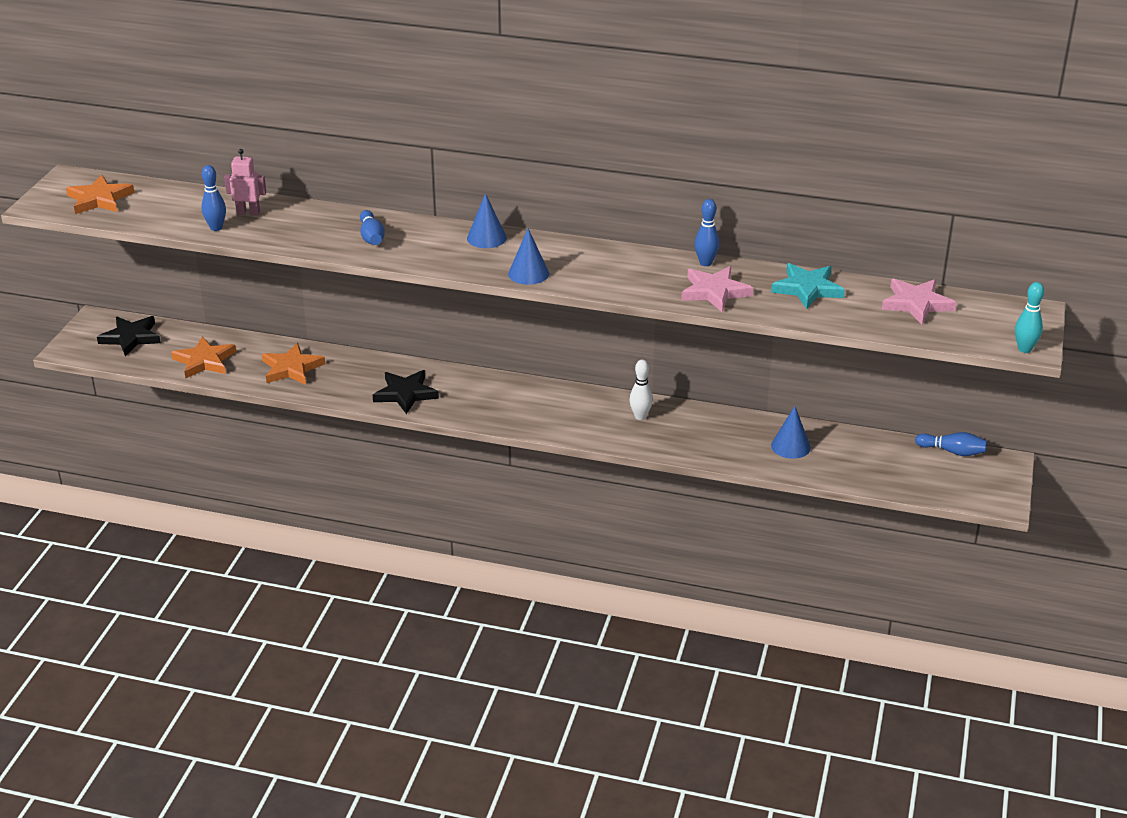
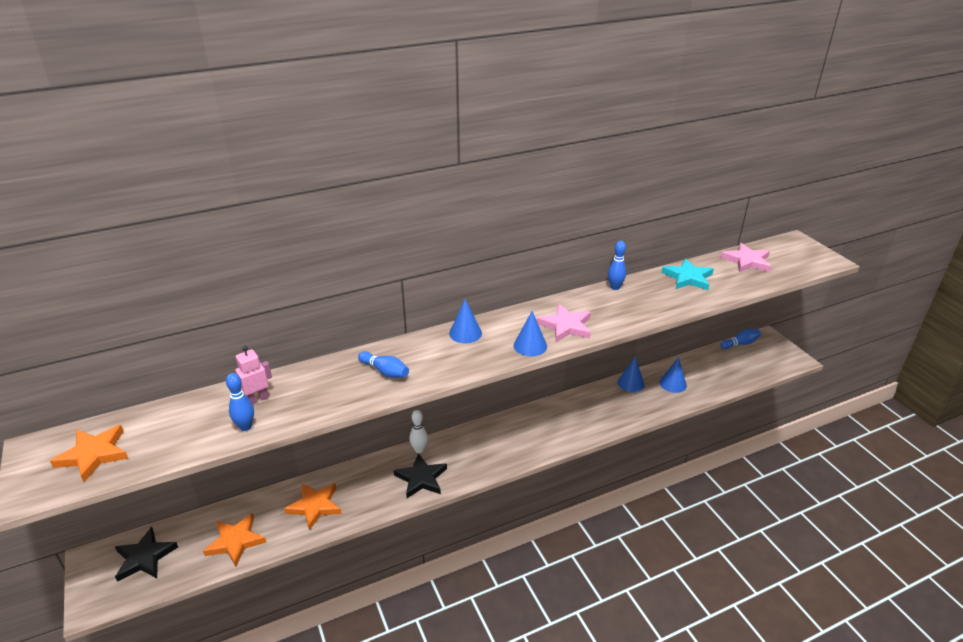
camera: 40 degrees left, 0 degrees up
white bowling pin [629,359,653,420] -> white bowling pin moved to [410,410,428,453]
pink star [681,266,753,312] -> pink star moved to [537,304,591,342]
turquoise bowling pin [1015,282,1044,353] -> none
none -> blue cone [618,357,645,392]

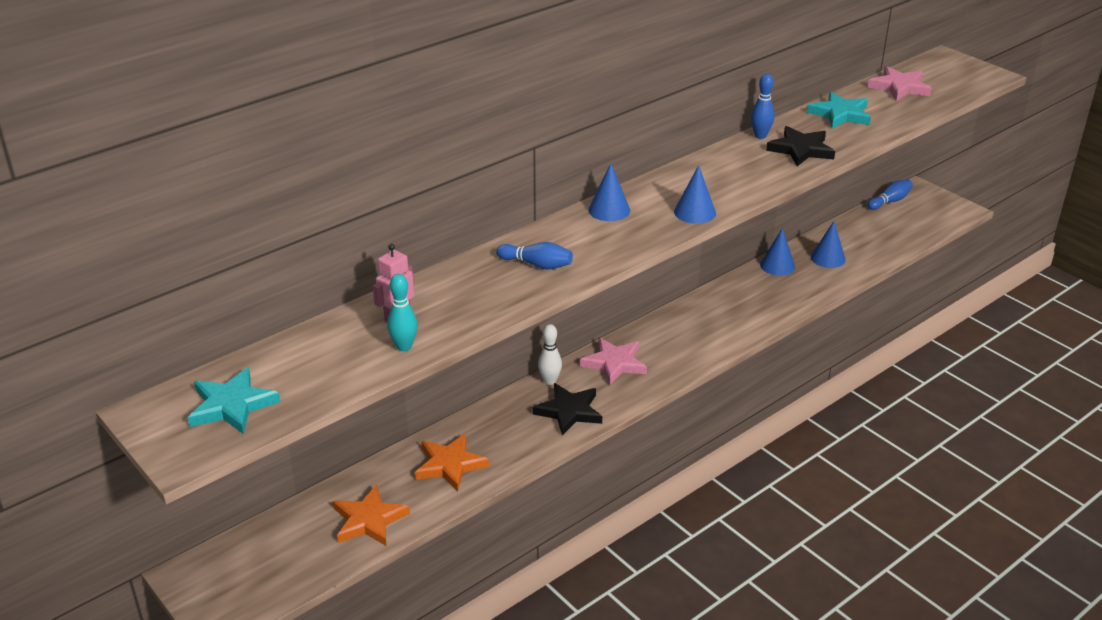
camera: 15 degrees left, 0 degrees up
orange star [50,425,128,482] -> turquoise star [188,367,280,434]
black star [115,527,178,582] -> black star moved to [766,126,835,166]
blue bowling pin [226,373,254,431] -> turquoise bowling pin [387,274,418,351]
pink star [537,304,591,342] -> pink star moved to [580,337,647,385]

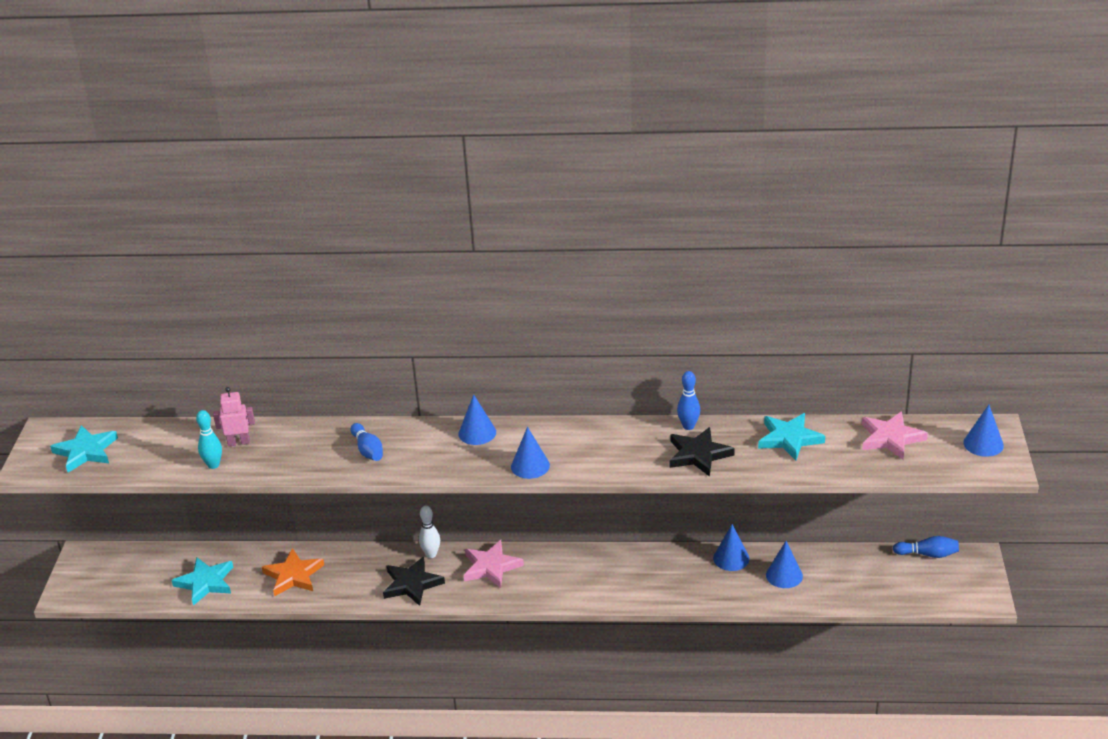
camera: 45 degrees right, 0 degrees up
orange star [333,484,410,546] -> turquoise star [171,557,233,606]
none -> blue cone [963,405,1004,457]

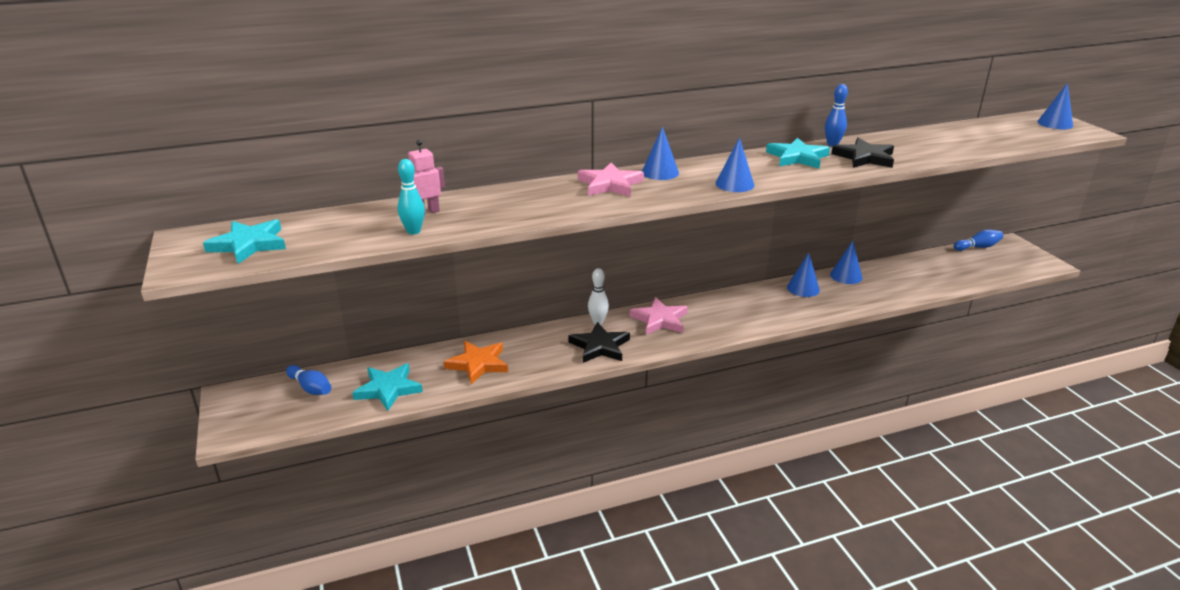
camera: 25 degrees left, 5 degrees down
blue bowling pin [350,423,383,461] -> blue bowling pin moved to [286,365,331,395]
turquoise star [758,413,825,460] -> turquoise star moved to [766,137,830,169]
blue cone [766,541,803,588] -> blue cone moved to [787,253,820,297]
pink star [862,411,928,460] -> pink star moved to [578,162,644,197]

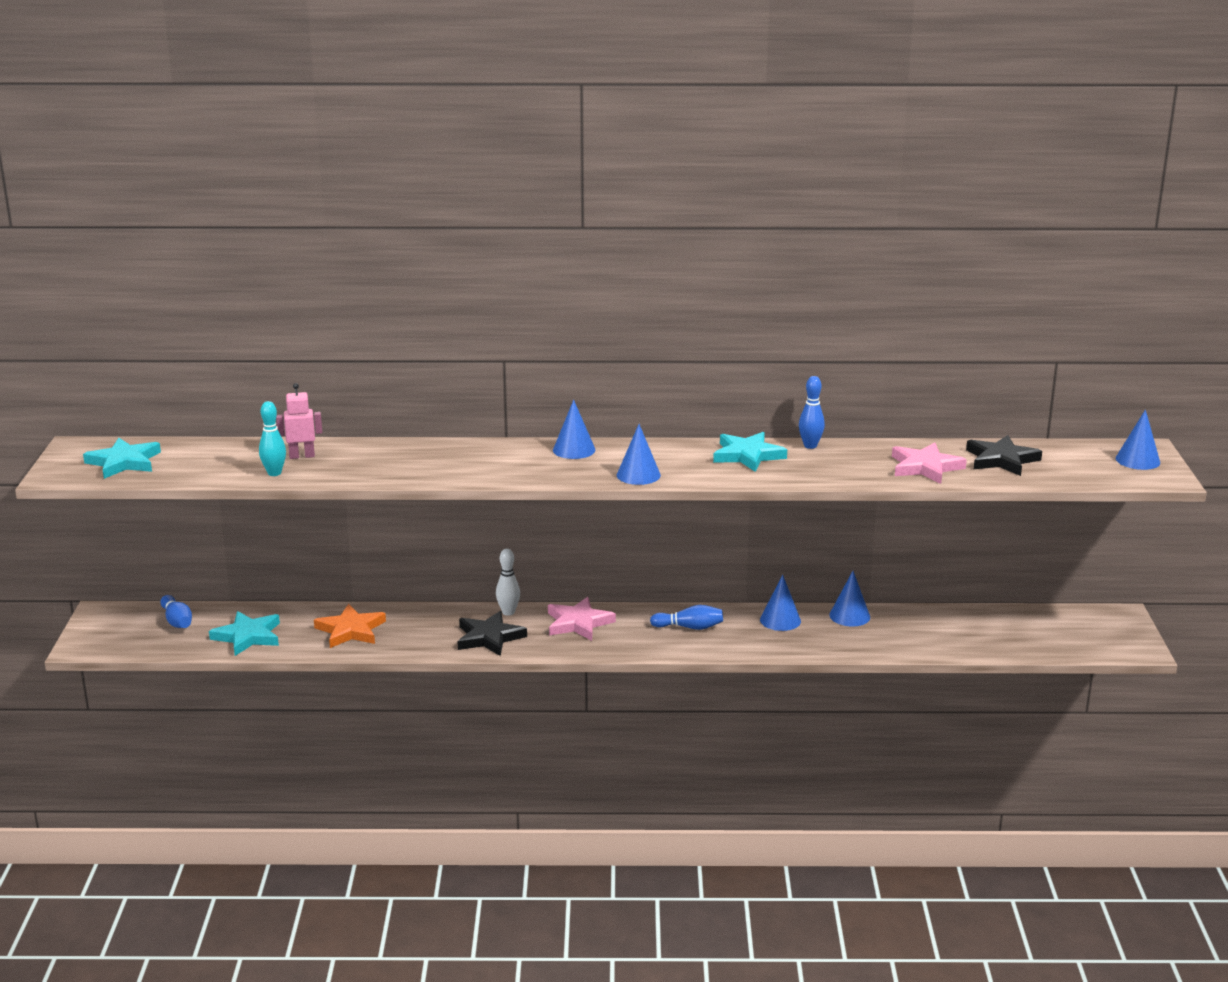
camera: 20 degrees right, 5 degrees down
pink star [578,162,644,197] -> pink star moved to [892,442,967,484]
black star [831,138,894,168] -> black star moved to [966,435,1042,476]
blue bowling pin [953,230,1003,251] -> blue bowling pin moved to [650,605,723,630]

